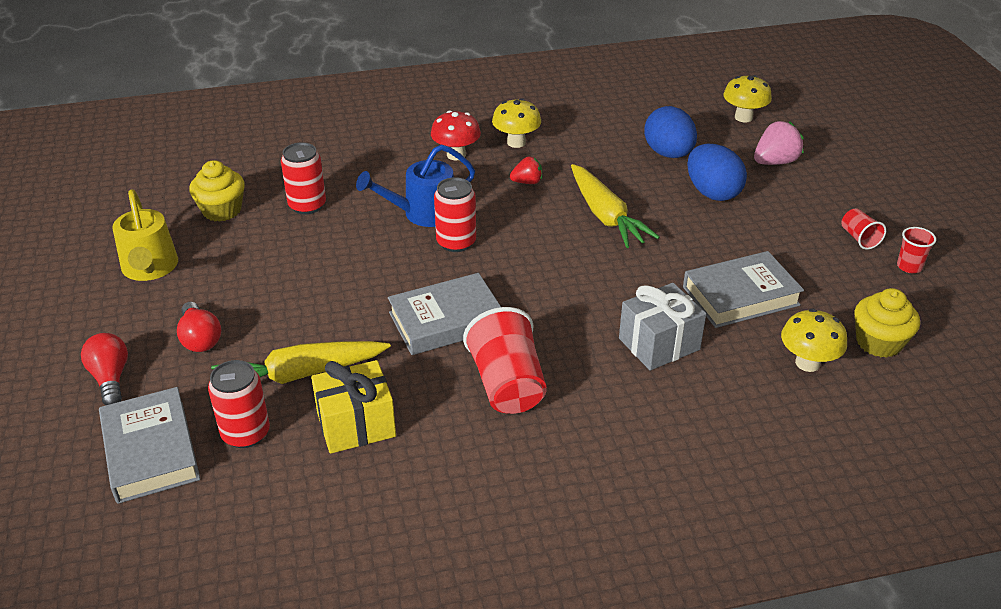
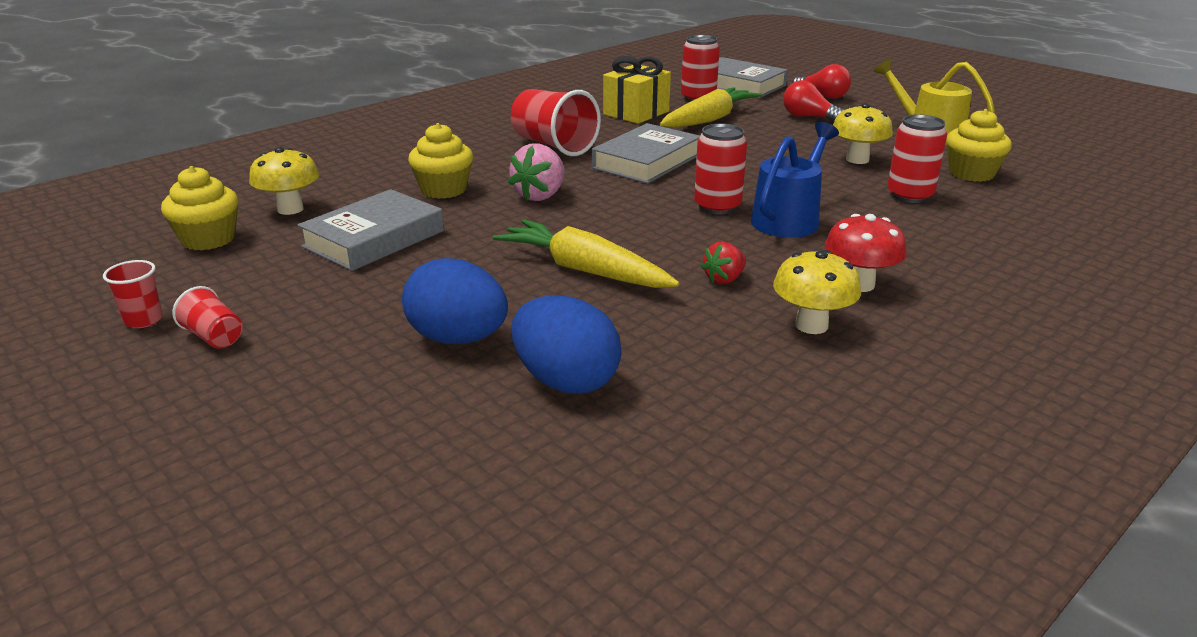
camera: 150 degrees right, 10 degrees down
grey gift [619,283,706,371] -> yellow cupcake [408,123,473,199]
yellow mushroom [723,75,772,123] -> yellow mushroom moved to [833,103,893,164]
pink strawberry [754,121,804,165] -> pink strawberry moved to [508,144,565,201]

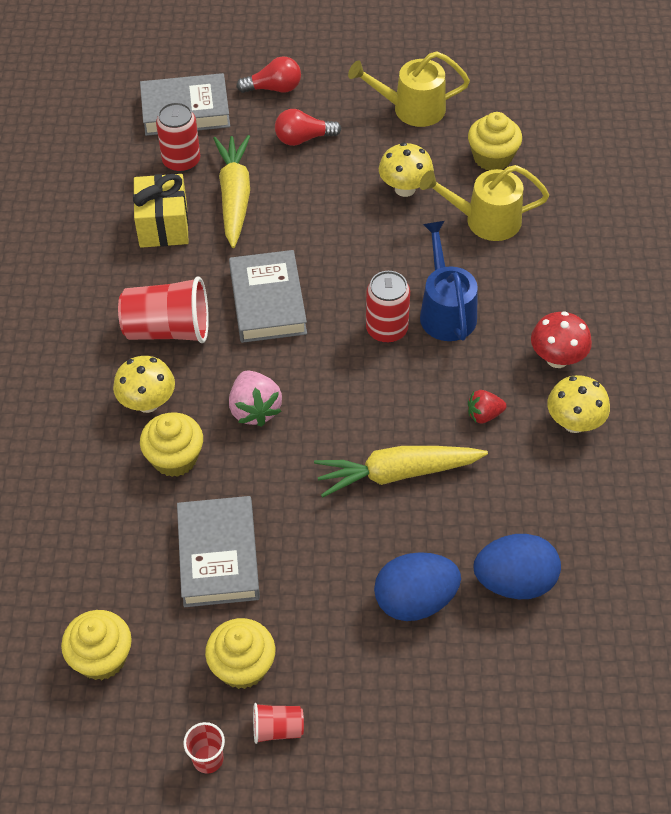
camera: 45 degrees left, 25 degrees up
yellow mushroom [249,147,319,215] -> yellow mushroom moved to [113,356,175,413]
red strawberry [701,241,746,284] -> red strawberry turned 75 degrees clockwise [468,390,507,424]
red can [887,114,947,203] -> yellow watering can [420,165,549,241]
none -> yellow cupcake [205,618,275,689]

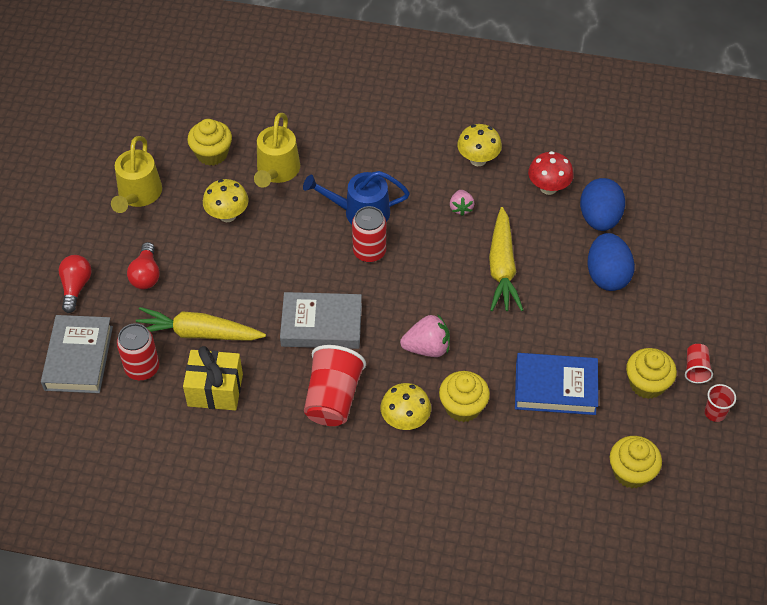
camera: 80 degrees left, 0 degrees up
grey book [177,496,260,607] -> blue book [515,353,598,415]
red strawberry [468,390,507,424] -> pink strawberry [450,190,475,216]
red mushroom [531,311,592,368] -> red mushroom moved to [528,151,574,195]

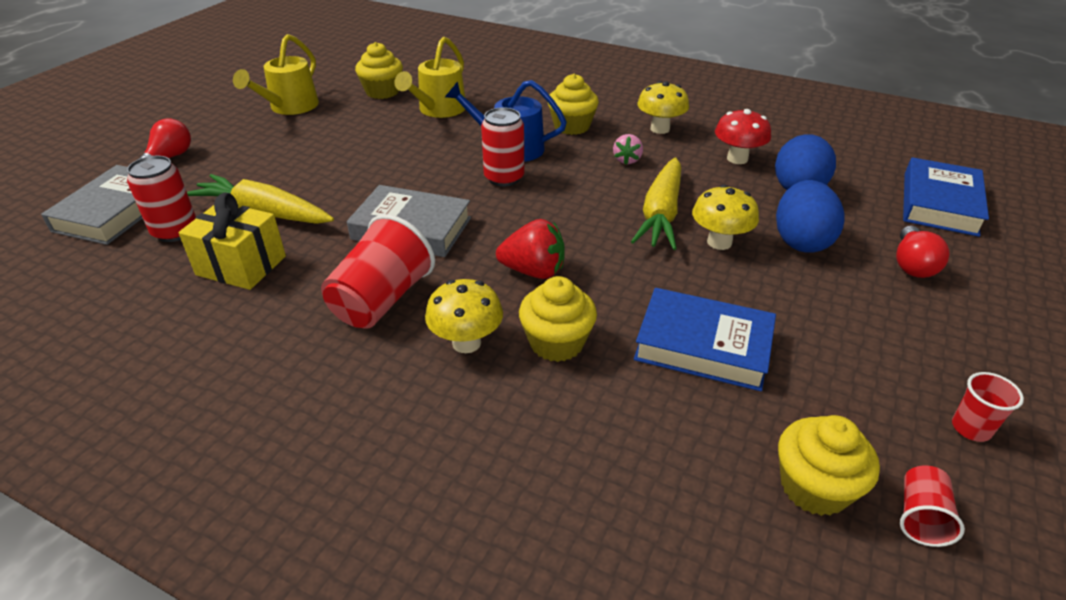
camera: 15 degrees right, 15 degrees down
red light bulb [127,242,160,289] -> red light bulb moved to [896,226,950,278]
yellow mushroom [203,179,249,222] -> yellow mushroom moved to [692,185,759,250]
pink strawberry [400,314,450,357] -> red strawberry [496,219,565,279]
yellow cupcake [626,348,677,399] -> yellow cupcake moved to [548,74,599,135]
red cup [685,344,713,384] -> red cup moved to [900,466,965,547]
none -> blue book [903,157,989,237]

